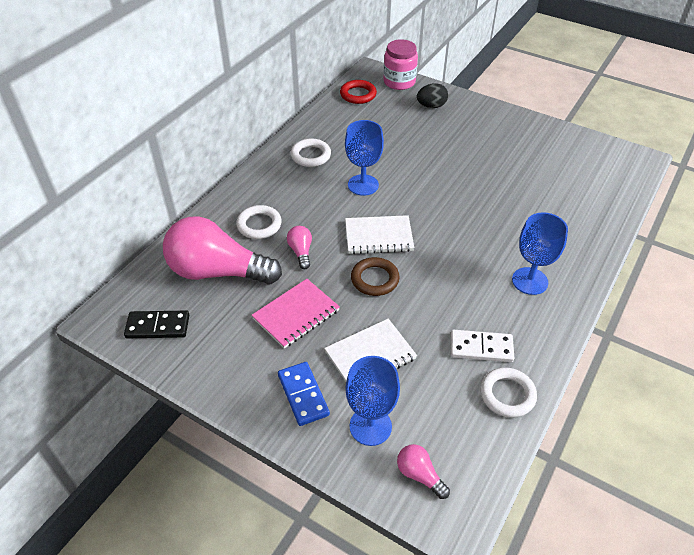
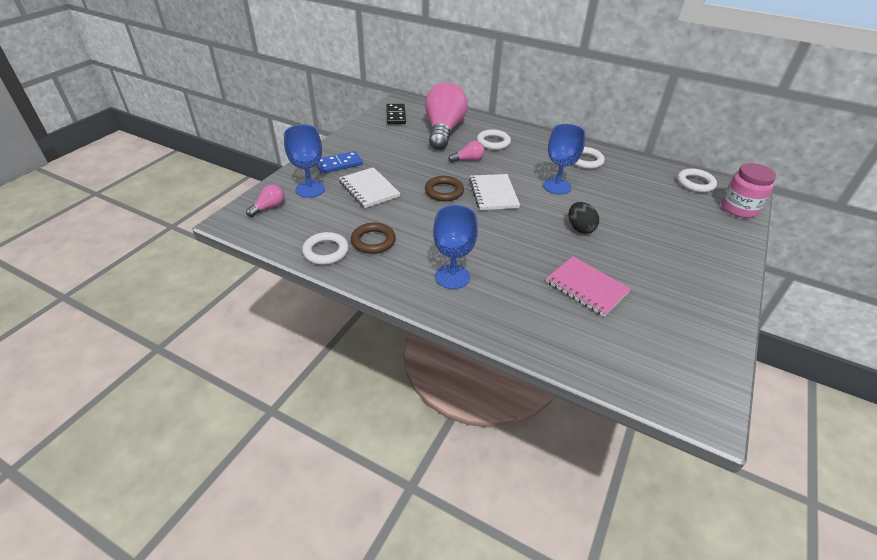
camera: 85 degrees right, 5 degrees down
pink notebook [252,279,340,348] -> pink notebook moved to [546,256,631,317]
red ring [340,80,377,104] -> white ring [677,168,717,193]
black egg [417,83,448,108] -> black egg moved to [569,202,599,234]
white domino [451,330,514,362] -> brown ring [351,223,396,254]

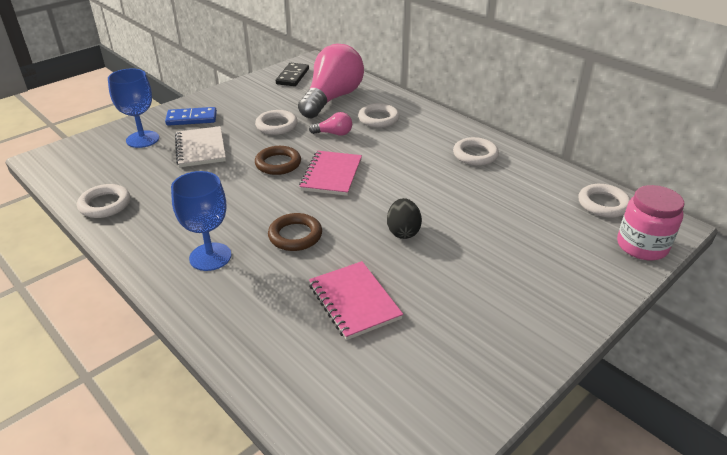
camera: 20 degrees right, 5 degrees down
pink light bulb [246,185,284,217] -> none
brown ring [351,223,396,254] -> brown ring moved to [268,213,322,251]
white notebook [469,174,520,210] -> pink notebook [299,150,362,196]
blue goblet [543,124,586,194] -> none
none -> white ring [255,110,298,135]

